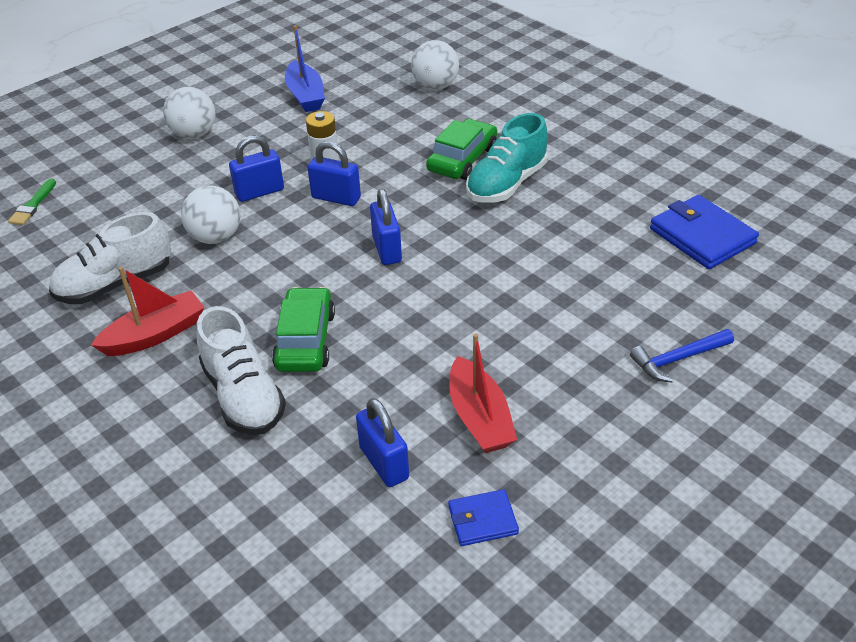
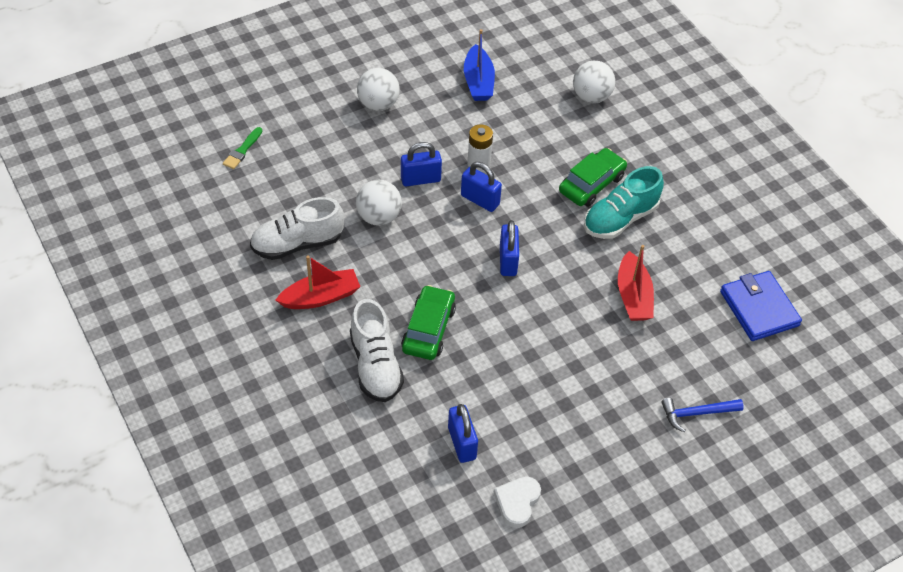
camera: 10 degrees right, 10 degrees up
blue wallet [448,489,519,546] -> white heart [494,476,541,528]
red boat [449,333,517,453] -> red boat moved to [618,245,654,321]

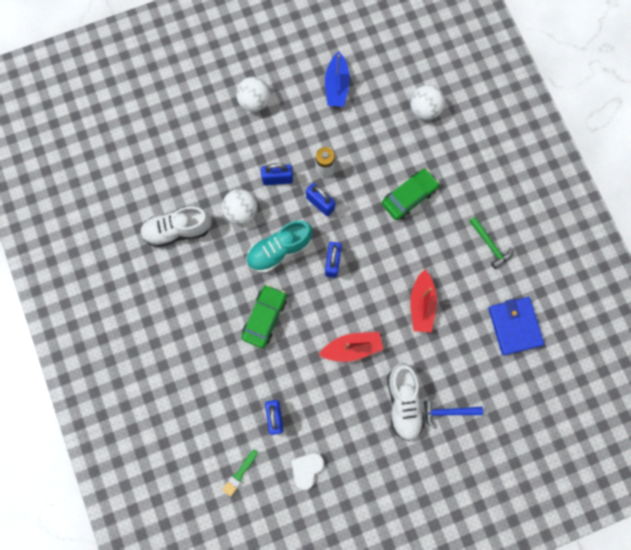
camera: 10 degrees right, 25 degrees up
green brush [223,127,262,169] -> green brush moved to [222,450,257,497]
red boat [275,255,361,309] -> red boat moved to [319,332,383,362]
white shoe [350,299,404,402] -> white shoe moved to [387,363,425,441]
turquoise shoe [584,166,664,239] -> turquoise shoe moved to [246,220,313,273]
none -> green hammer [469,217,512,269]

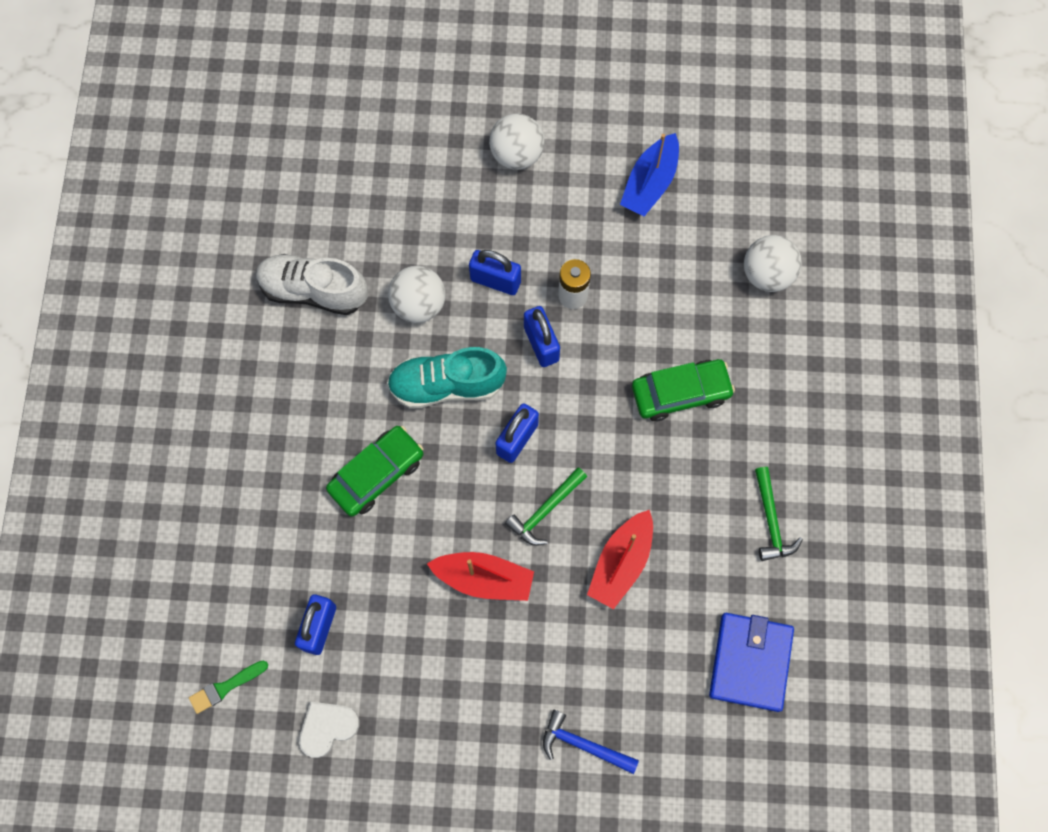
camera: 25 degrees right, 5 degrees down
white shoe [387,363,425,441] -> none
none -> green hammer [505,467,587,546]

